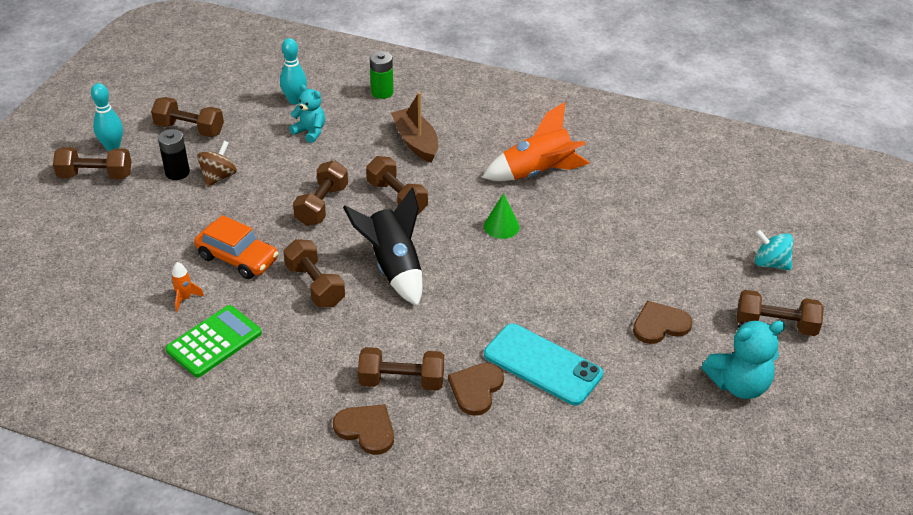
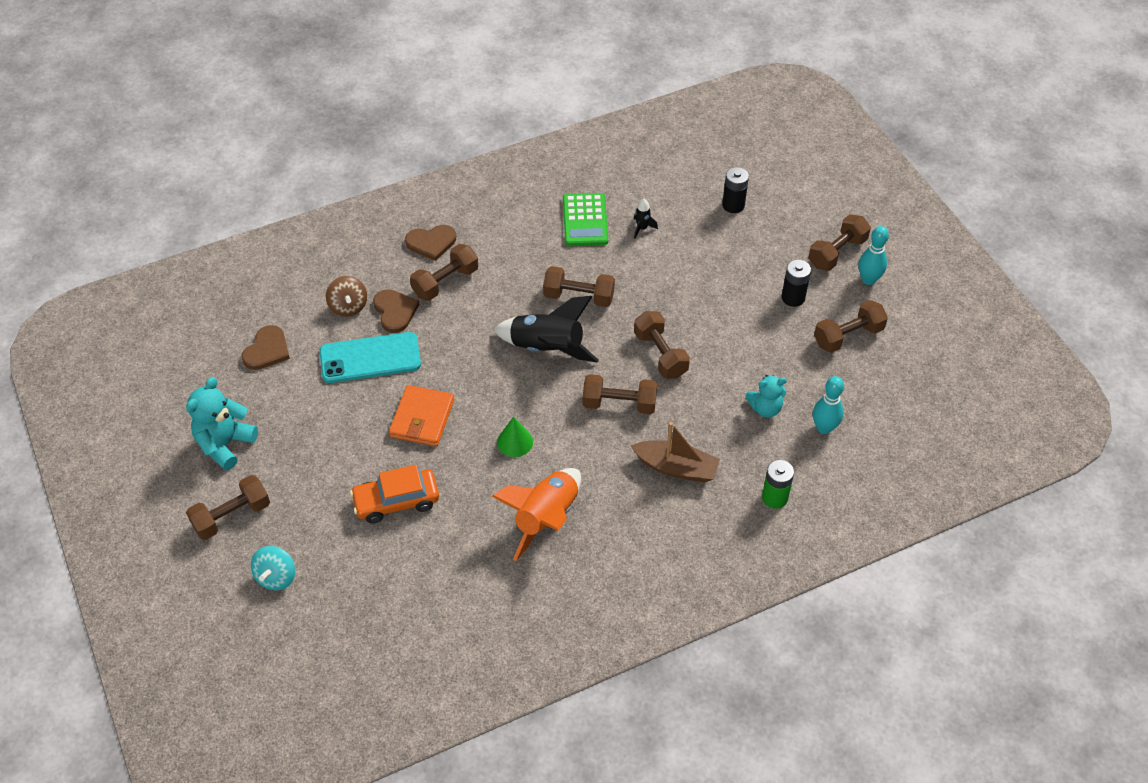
camera: 135 degrees right, 10 degrees up
orange rocket [171,262,204,312] -> black rocket [634,199,658,239]
orange car [194,215,279,279] -> orange car moved to [350,465,439,524]
brown spinning top [197,141,237,187] -> brown spinning top moved to [326,276,367,317]
brown heart [633,301,692,344] -> brown heart moved to [242,325,290,370]
turquoise spinning top [755,229,793,270] -> turquoise spinning top turned 120 degrees clockwise [251,546,295,590]
none -> orange wallet [389,385,454,446]
none -> black battery [722,167,749,213]

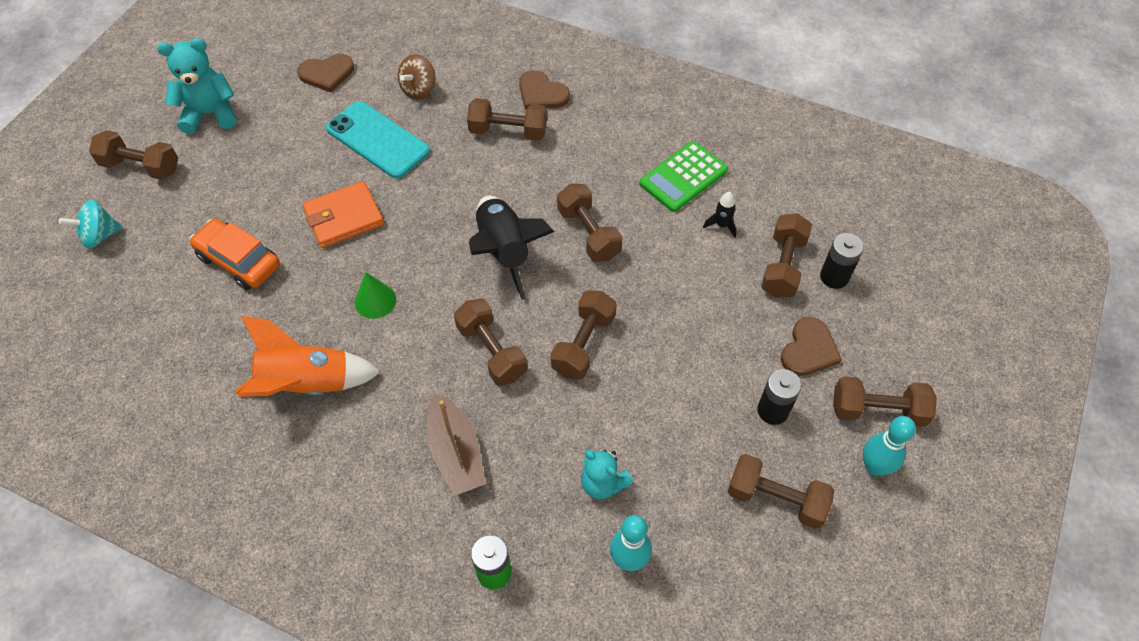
camera: 50 degrees right, 5 degrees up
brown heart [373,289,419,333] -> brown heart moved to [781,317,842,376]
none -> brown dumbbell [761,213,812,298]

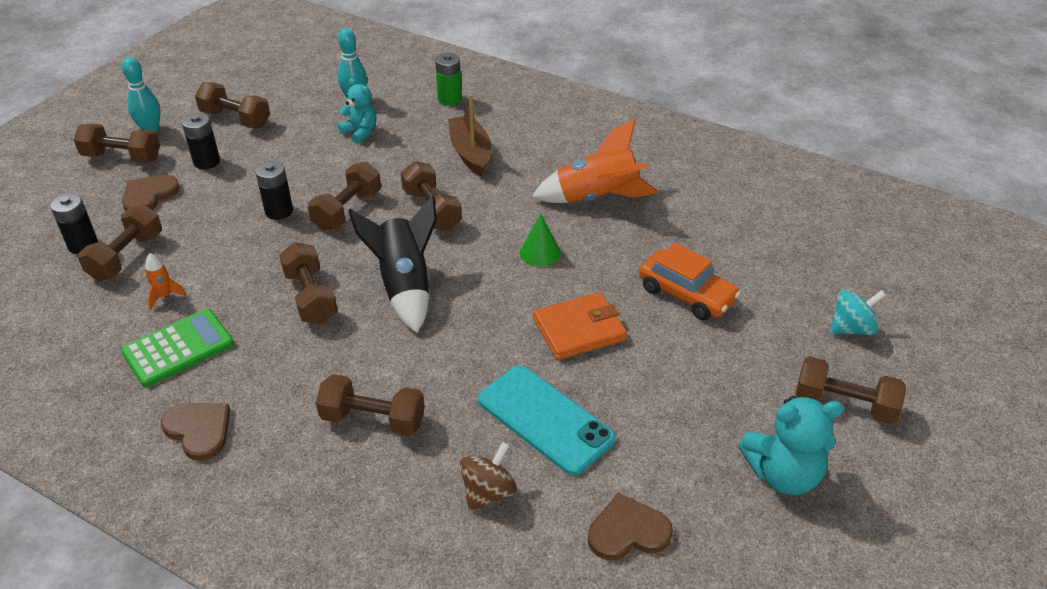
camera: 175 degrees left, 15 degrees down
brown heart [519,70,570,109] -> brown heart moved to [161,403,230,461]
black rocket [703,192,737,238] -> orange rocket [145,253,186,310]
none -> black battery [255,161,293,220]

